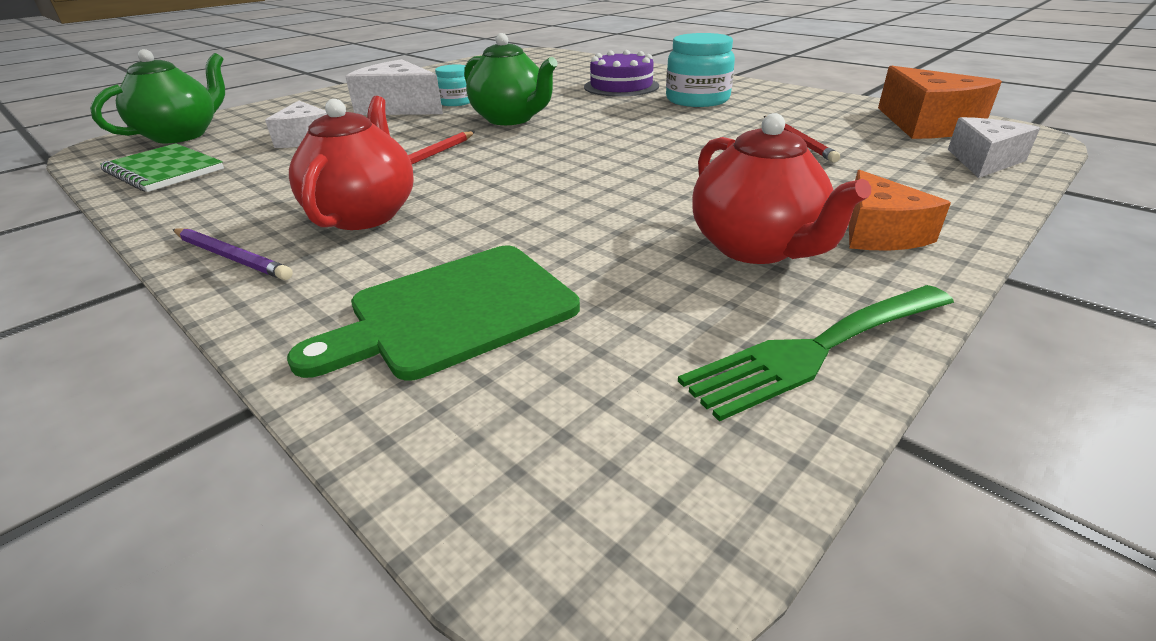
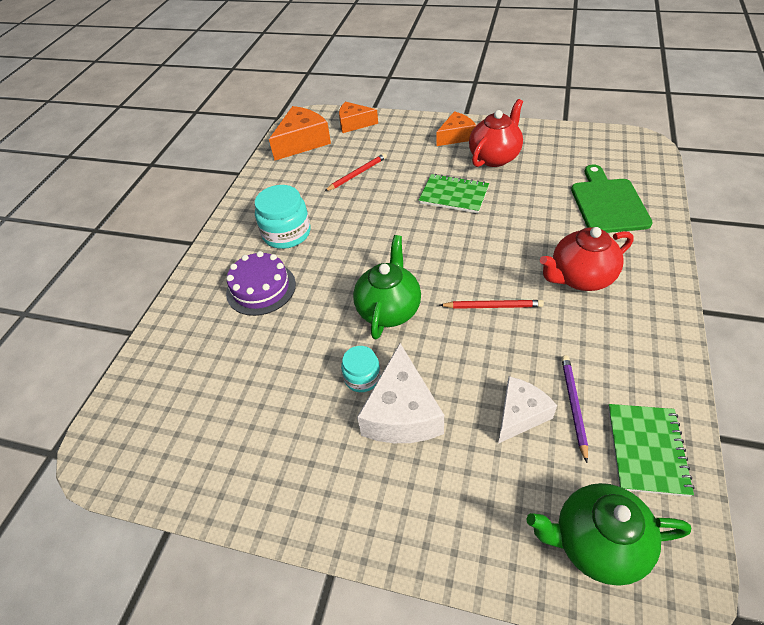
camera: 115 degrees left, 15 degrees up
purple pencil [173,228,293,280] -> purple pencil moved to [561,355,588,463]
green cutting board [287,246,580,381] -> green cutting board turned 120 degrees counterclockwise [571,165,653,233]
green fork [678,285,954,421] -> none
white cheese [948,117,1040,178] -> orange cheese [339,101,378,133]
none -> green notebook [419,174,489,213]

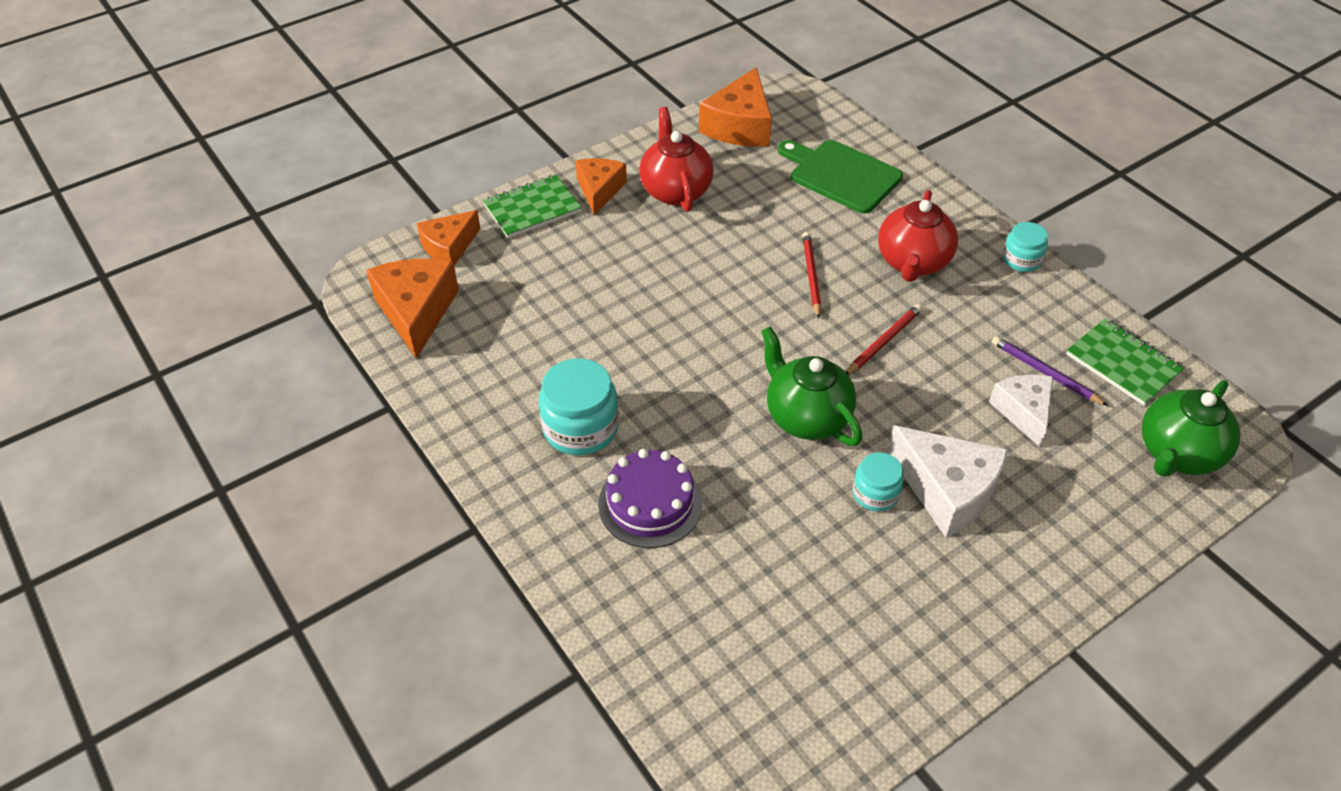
camera: 55 degrees left, 0 degrees up
red pencil [324,153,387,192] -> red pencil moved to [802,232,821,319]
green notebook [419,174,489,213] -> green notebook moved to [483,175,582,238]
none -> orange cheese [699,67,772,147]
none -> turquoise jar [1003,222,1048,272]

